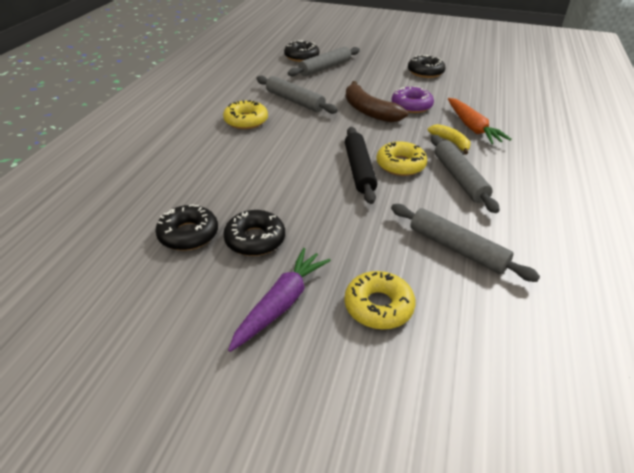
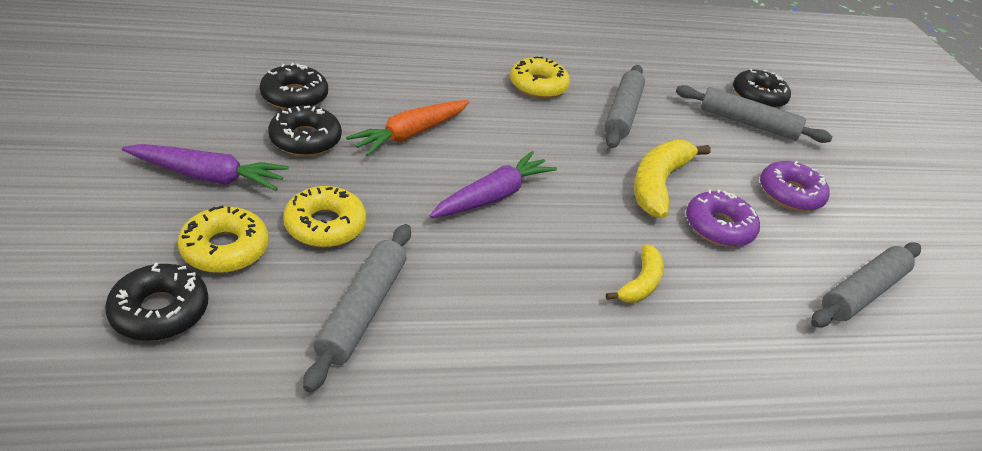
camera: 60 degrees right, 0 degrees up
black rolling pin [345,127,377,204] -> purple carrot [430,151,557,218]
brown banana [346,81,408,123] -> yellow banana [634,140,711,218]
yellow donut [376,141,427,176] -> yellow donut moved to [283,186,366,247]
black donut [408,55,445,78] -> black donut moved to [105,263,209,341]
grey rolling pin [431,135,499,213] -> grey rolling pin moved to [811,242,921,328]
orange carrot [448,98,512,144] -> orange carrot moved to [346,100,469,156]
none -> purple donut [760,161,830,211]

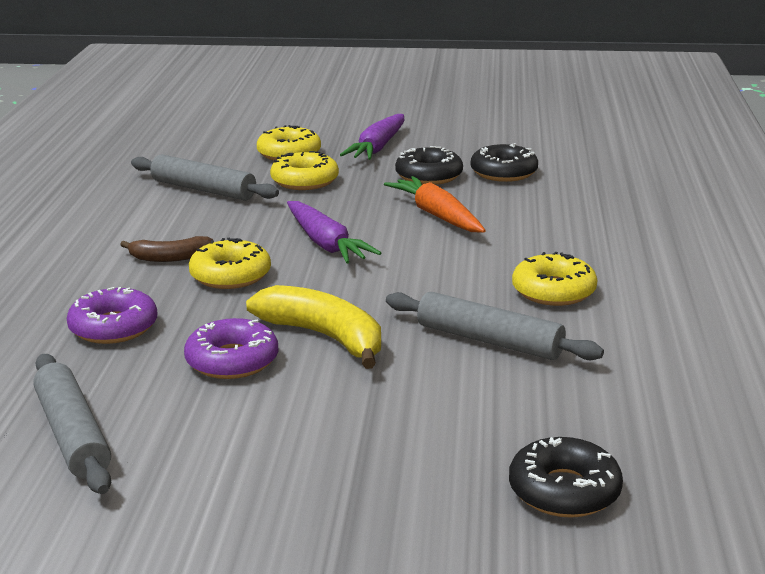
camera: 110 degrees right, 15 degrees down
black donut [105,263,209,341] -> none
yellow banana [606,244,664,303] -> none
grey rolling pin [676,85,833,143] -> none
purple donut [760,161,830,211] -> purple donut moved to [67,287,157,344]
none -> brown banana [120,236,214,262]
none -> yellow donut [189,238,271,289]

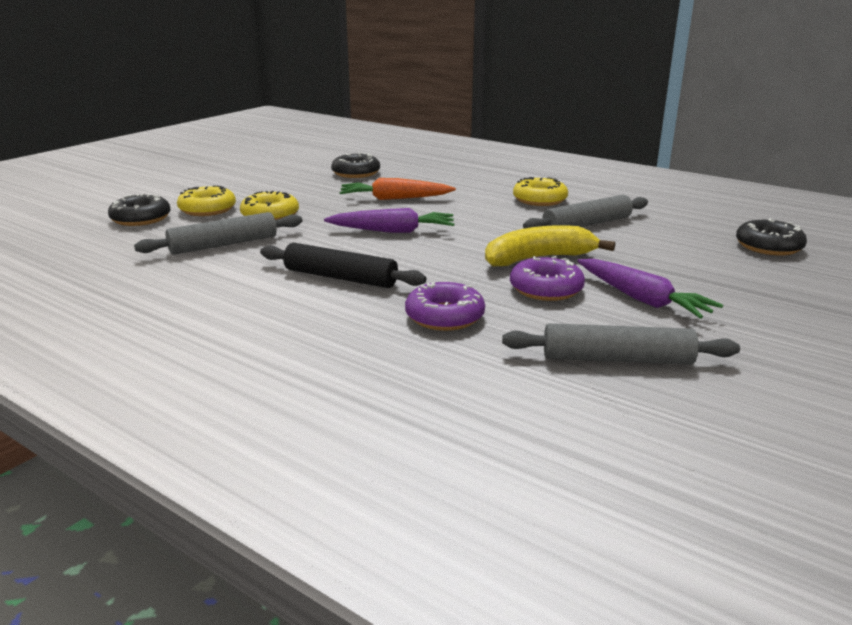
camera: 60 degrees left, 0 degrees up
brown banana [120,236,214,262] -> black rolling pin [260,243,426,288]
yellow donut [189,238,271,289] -> none
purple carrot [340,114,404,160] -> purple carrot moved to [578,259,723,319]
black donut [395,146,463,185] -> black donut moved to [108,194,171,226]

